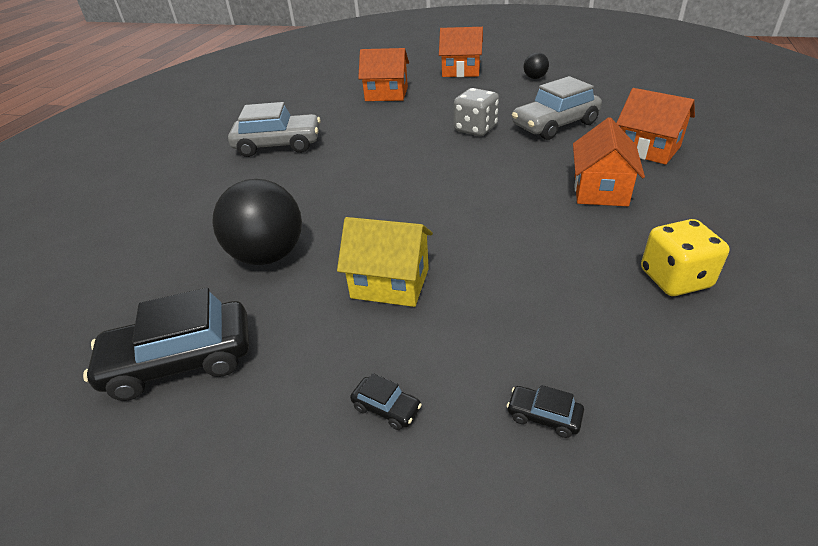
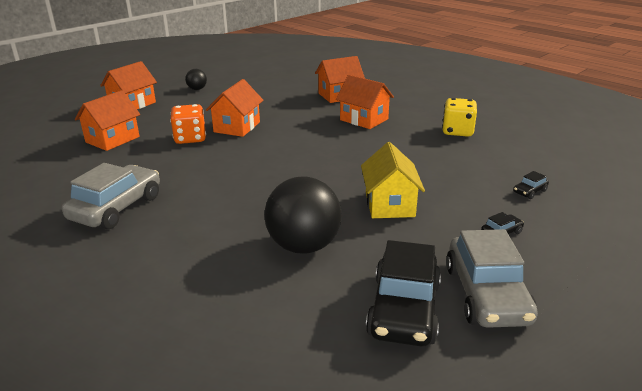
camera: 65 degrees left, 10 degrees down
yellow house [337,217,433,307] -> yellow house turned 45 degrees counterclockwise [361,142,425,218]
grey dice [454,88,499,136] -> orange house [206,79,263,137]
grey car [512,76,602,140] -> grey car moved to [446,229,538,328]
none -> orange dice [170,104,206,144]

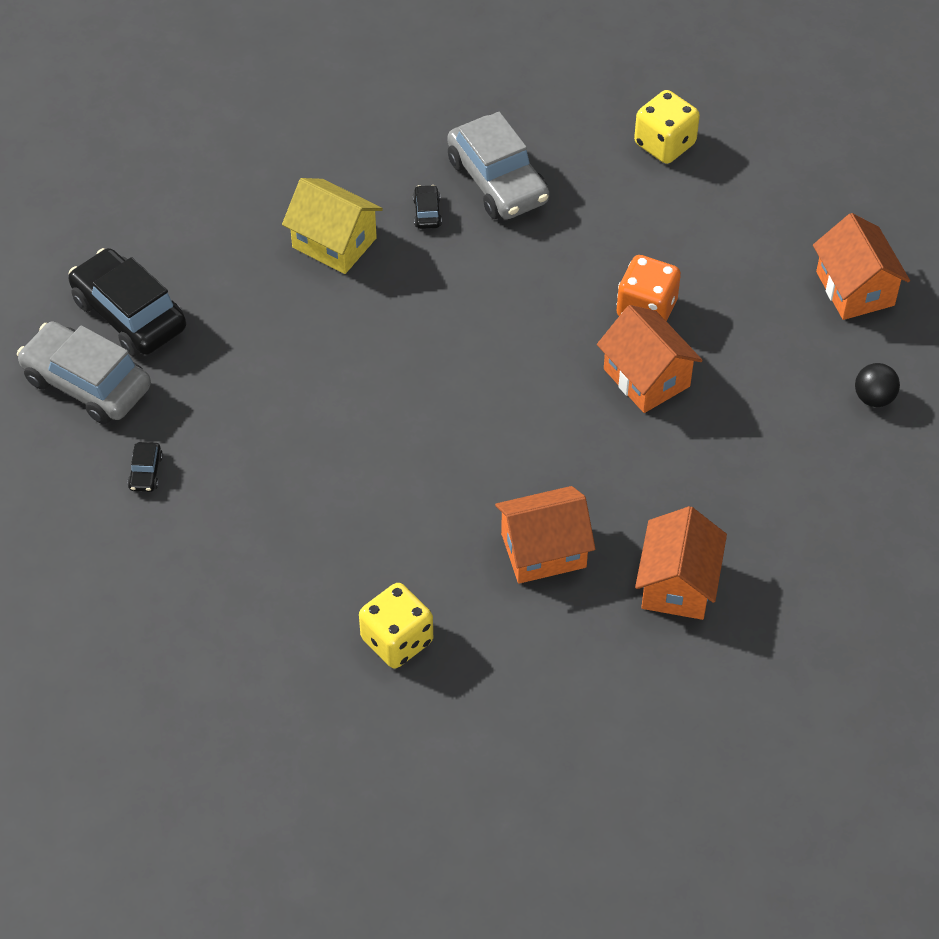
camera: 125 degrees right, 25 degrees up
orange house [75,90,140,151] -> none
black ball [264,176,341,254] -> none
yellow house [361,142,425,218] -> yellow house moved to [282,178,383,274]
black car [513,171,549,199] -> black car moved to [413,185,442,229]
none -> yellow dice [634,90,700,164]

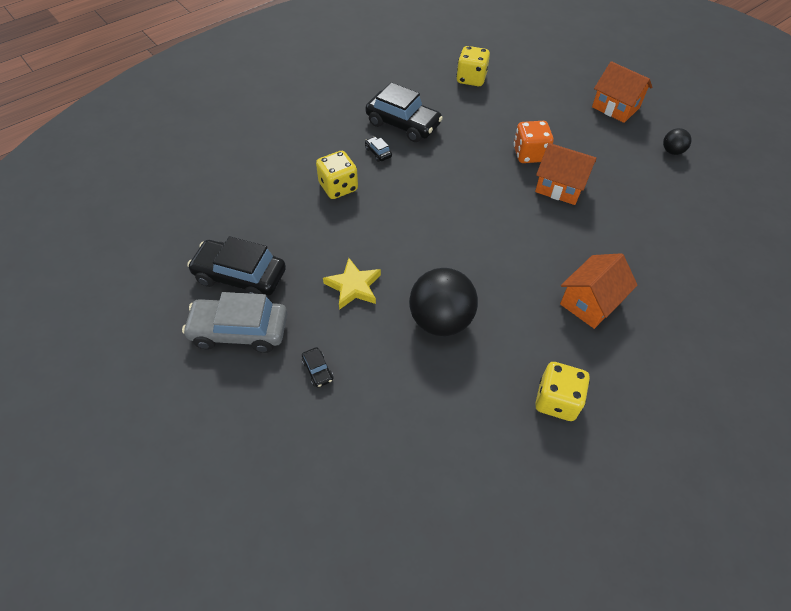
camera: 30 degrees left, 0 degrees up
yellow house [282,178,383,274] -> yellow dice [316,151,358,199]
grey car [447,112,549,219] -> black car [365,82,443,142]
orange house [635,506,727,620] -> none
none -> yellow star [323,258,381,310]
none -> black ball [409,268,478,336]

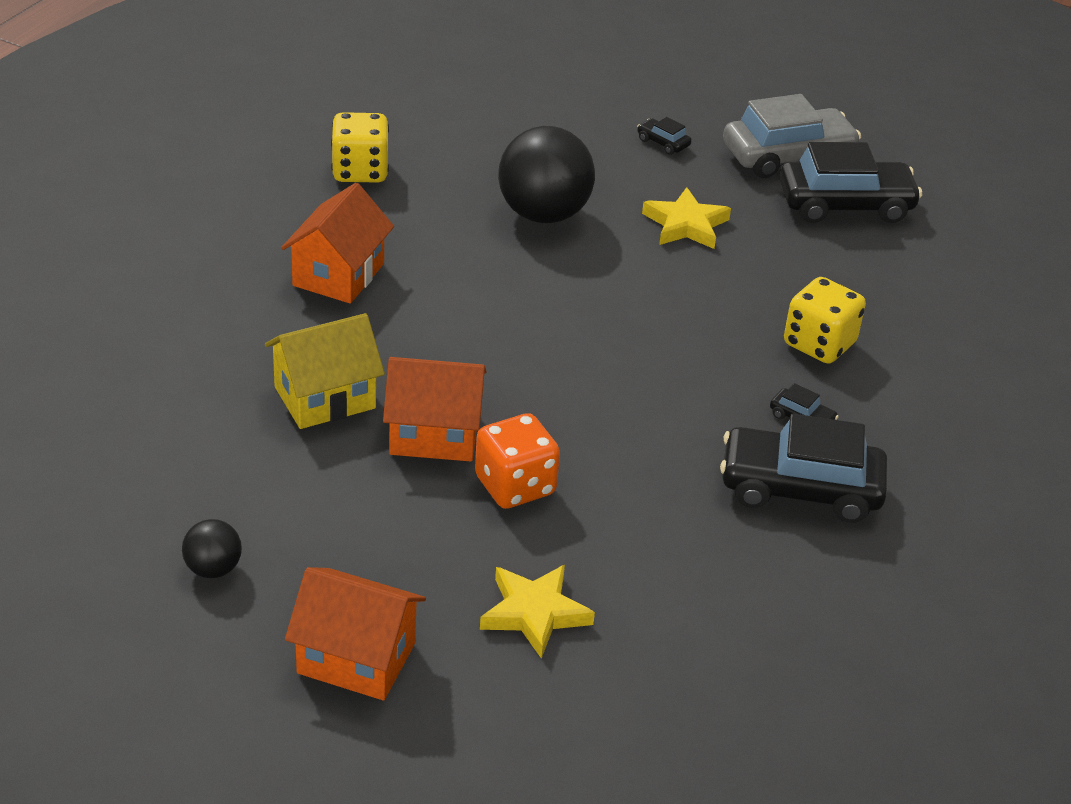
camera: 155 degrees right, 15 degrees down
yellow dice [456,46,490,86] -> none
none -> yellow house [265,313,385,429]
none -> yellow star [480,565,595,659]

